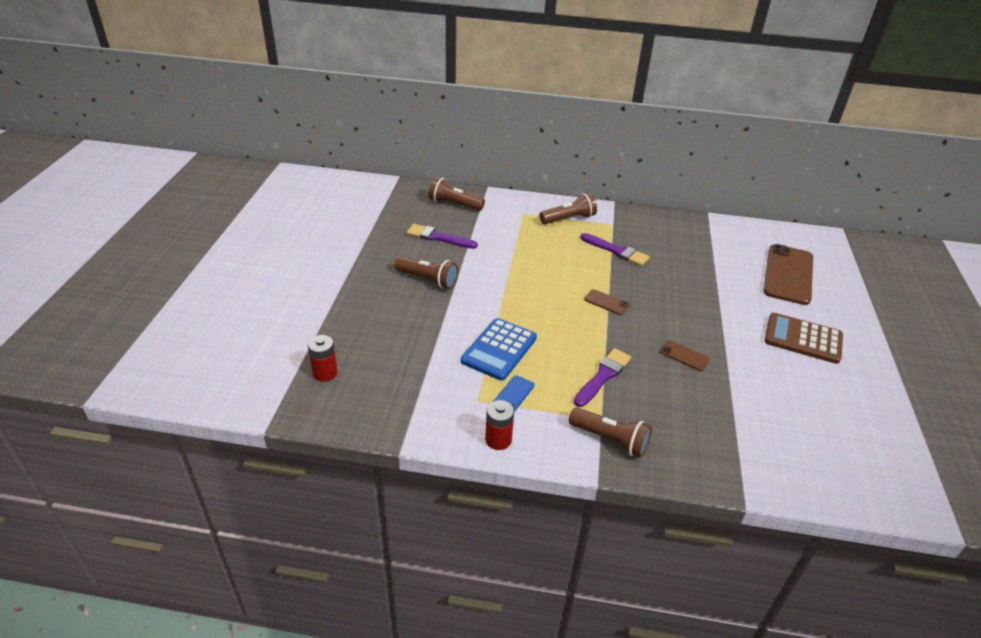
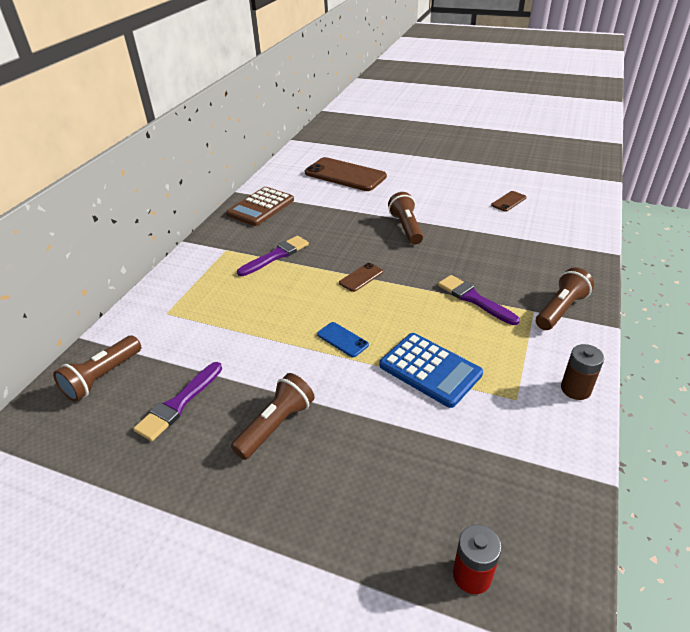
camera: 75 degrees left, 0 degrees up
red battery [485,400,514,450] -> brown battery [561,344,604,400]
blue phone [493,375,534,412] -> blue phone moved to [317,322,369,357]
brown flashlight [540,192,597,224] -> brown flashlight moved to [388,192,423,245]
brown phone [660,340,710,371] -> brown phone moved to [491,191,526,212]
brown calculator [765,313,843,364] -> brown calculator moved to [226,187,294,226]

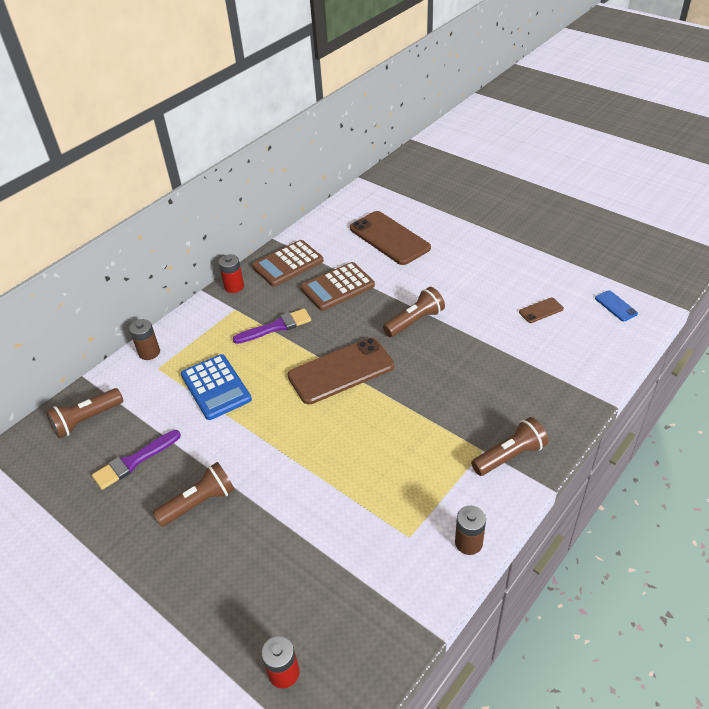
camera: 20 degrees right, 5 degrees up
blue phone [317,322,369,357] -> blue phone moved to [595,290,638,321]
brown phone [339,263,383,292] -> brown phone [288,338,394,404], size x2.25
blue calculator [379,333,483,408] -> blue calculator moved to [181,354,252,420]
brown flashlight [388,192,423,245] -> brown flashlight turned 45 degrees clockwise [383,287,445,337]
purple brush [438,275,520,325] -> none
none -> brown battery [129,319,160,360]
none -> red battery [218,254,244,293]
none -> brown calculator [301,262,375,311]

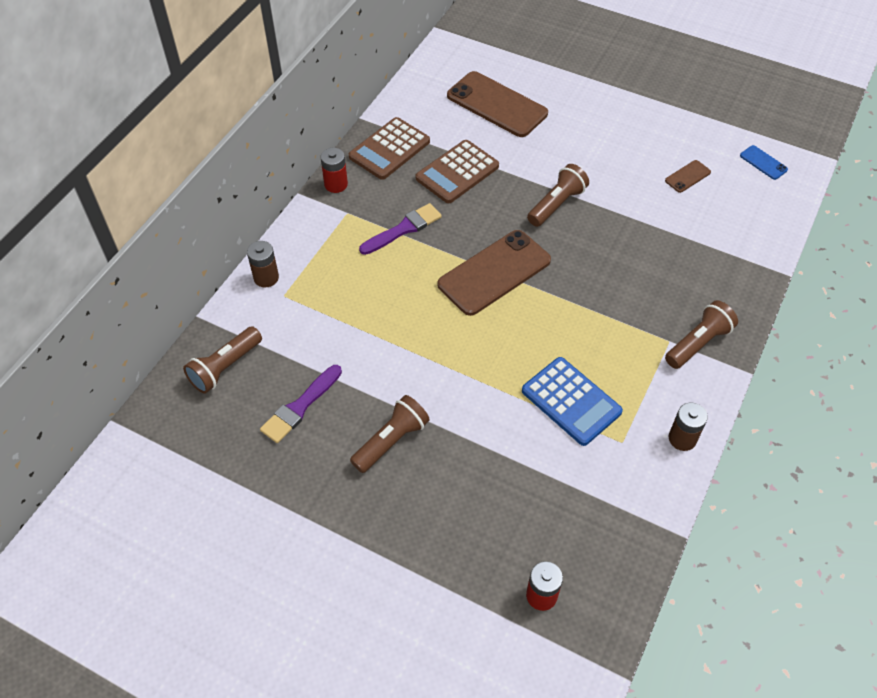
camera: 15 degrees left, 10 degrees up
blue calculator [181,354,252,420] -> blue calculator moved to [522,357,623,446]

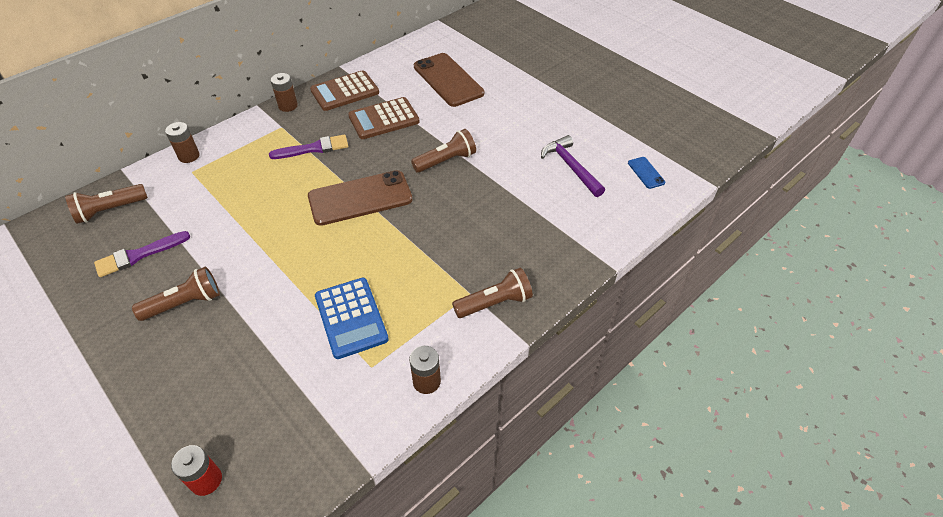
camera: 20 degrees right, 5 degrees down
red battery [320,148,348,193] -> brown battery [271,73,298,112]
brown phone [665,160,711,193] -> purple hammer [541,135,605,197]

